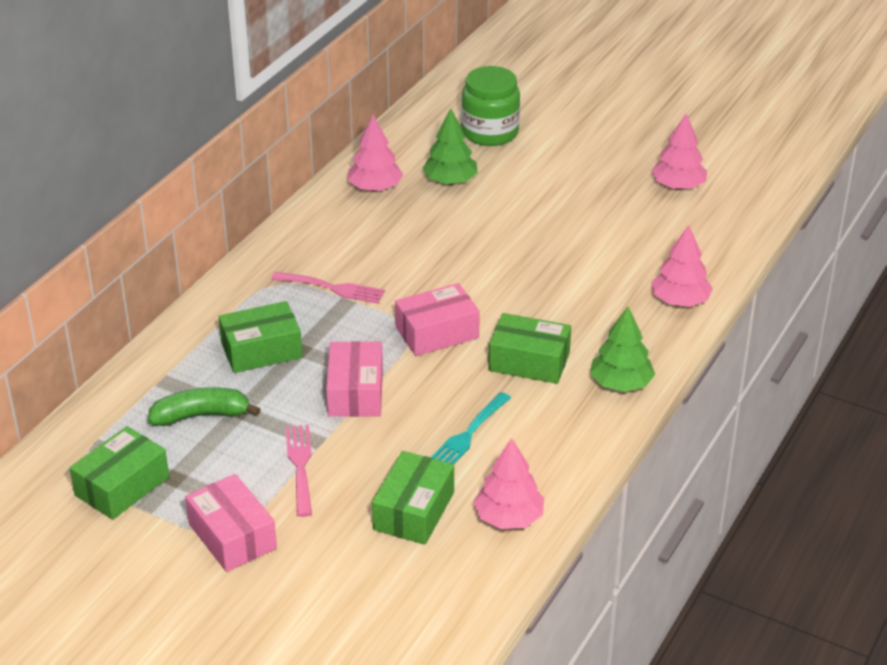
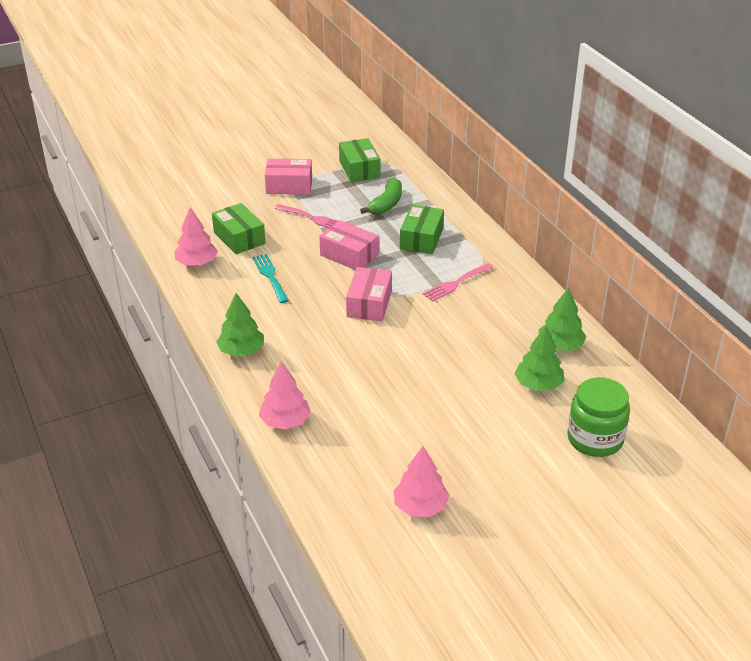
camera: 125 degrees right, 0 degrees up
pink tree [348,115,403,191] -> green tree [539,287,586,351]
green box [488,313,571,384] -> none

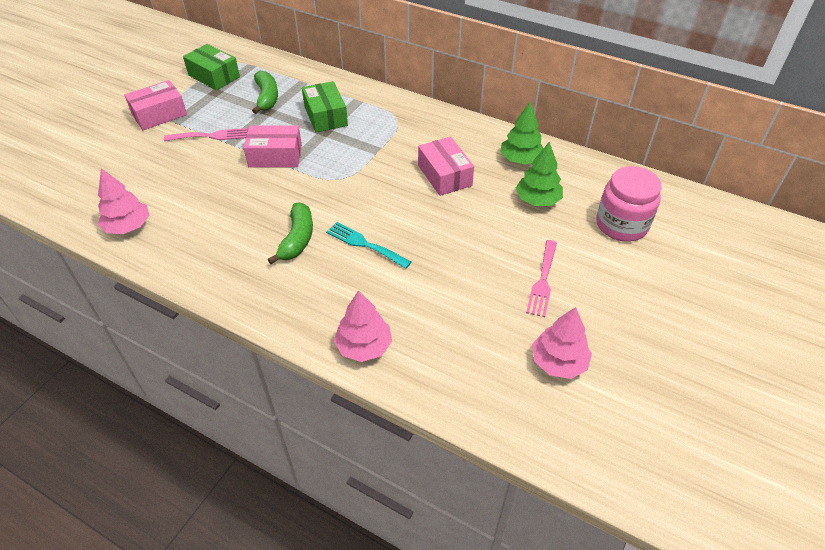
camera: 35 degrees left, 10 degrees up
green box [212,203,265,254] -> none
green tree [216,293,264,357] -> none
turquoise fork [253,254,289,303] -> turquoise fork moved to [326,222,411,269]
pink box [346,267,392,321] -> pink box moved to [418,137,474,196]
pink fork [422,263,494,302] -> pink fork moved to [526,240,557,317]
green jar [567,377,630,457] -> pink jar [596,166,662,242]
none -> green banana [268,202,313,264]

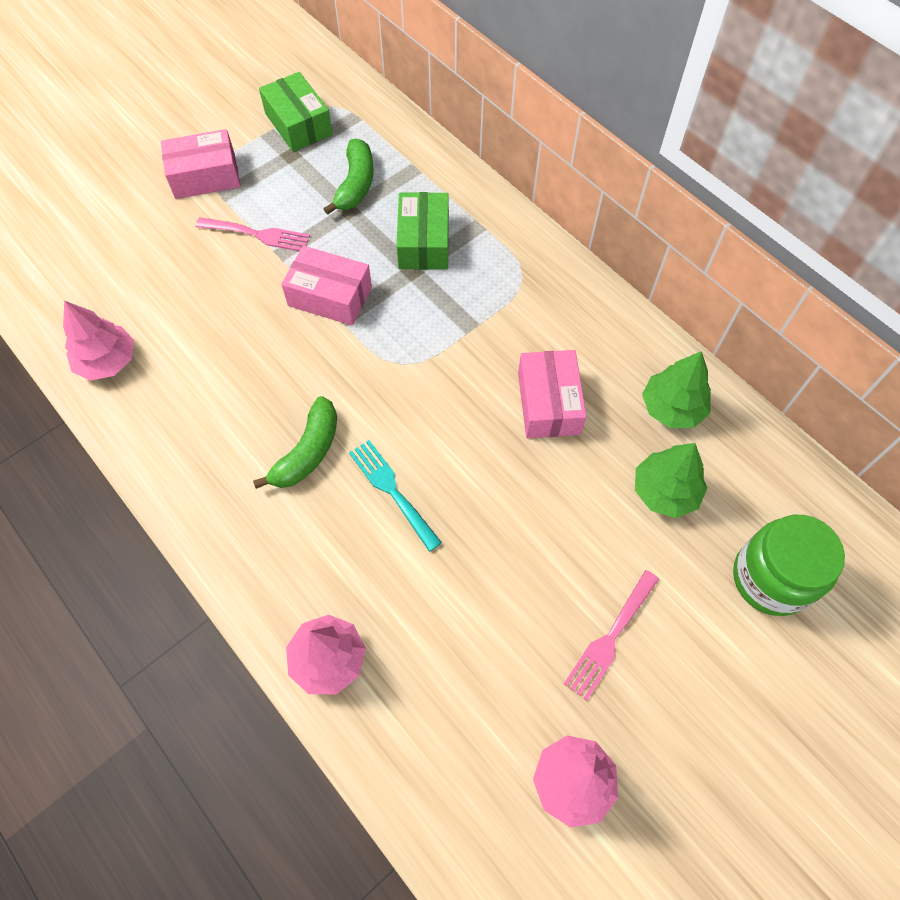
camera: 20 degrees right, 15 degrees up
pink jar [596,166,662,242] -> green jar [733,515,845,616]

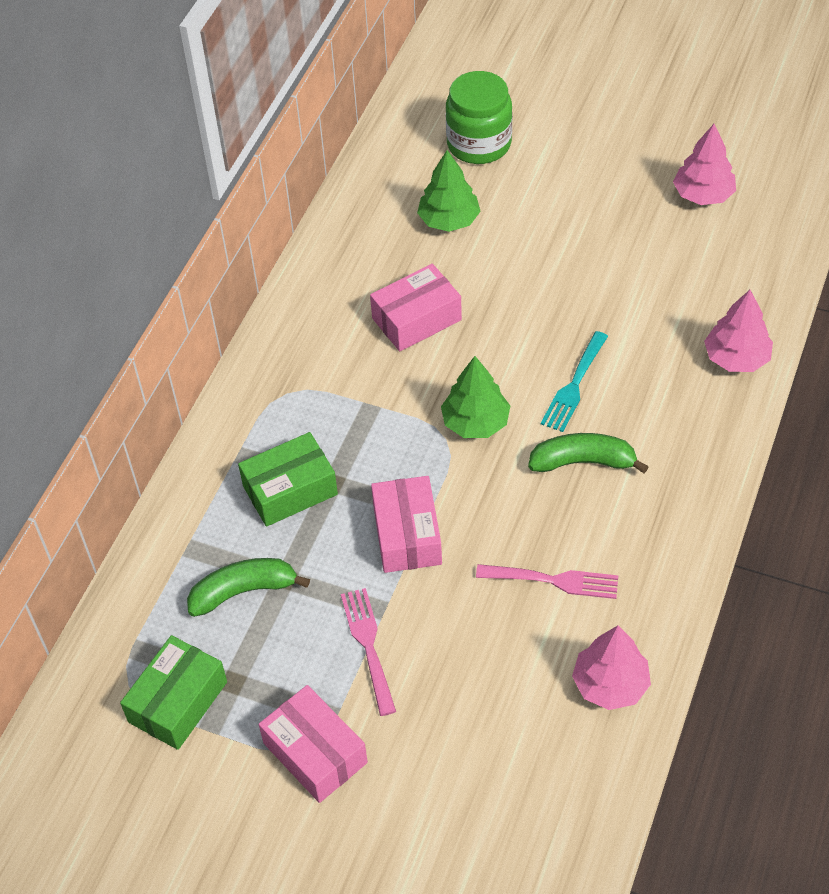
camera: 115 degrees left, 10 degrees down
pink fork [564,570,659,701] -> pink fork moved to [476,564,618,599]
green tree [642,351,711,428] -> green tree moved to [441,356,510,438]

